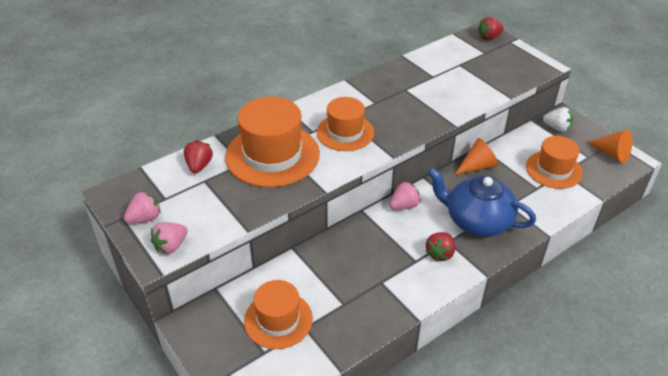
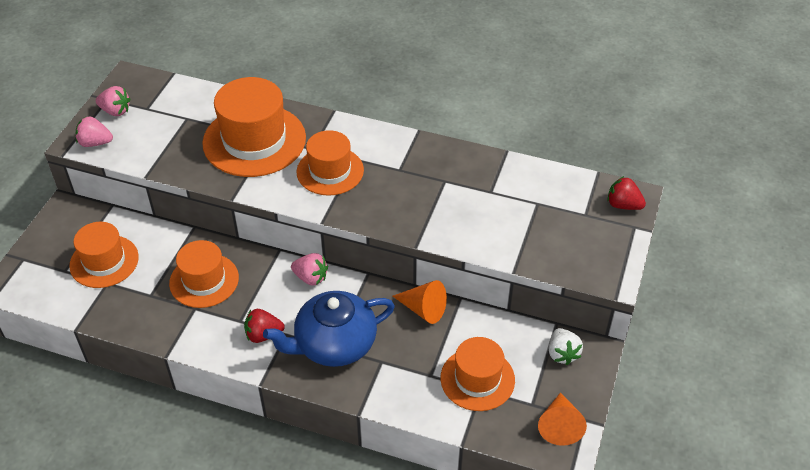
camera: 55 degrees right, 5 degrees up
red strawberry [184,140,213,174] -> none
blue teapot [428,168,536,237] -> blue teapot turned 105 degrees counterclockwise [263,291,395,367]
none -> orange hat [169,240,239,308]

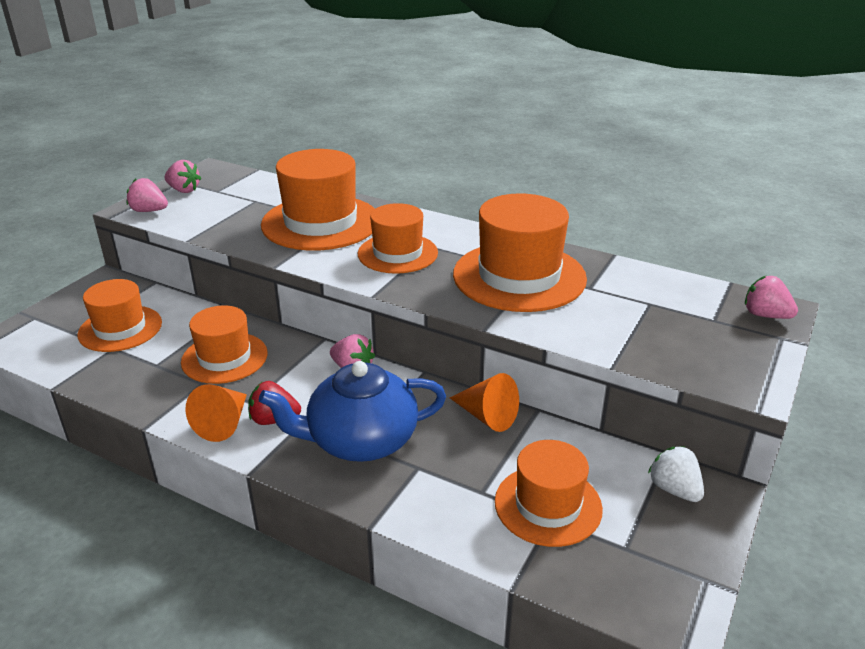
camera: 10 degrees right, 15 degrees down
orange cone [538,393,587,446] -> orange cone moved to [185,384,247,442]
white strawberry [549,328,583,365] -> white strawberry turned 150 degrees clockwise [648,446,704,502]
red strawberry [607,176,646,210] -> pink strawberry [745,276,798,319]
none -> orange hat [453,193,587,312]

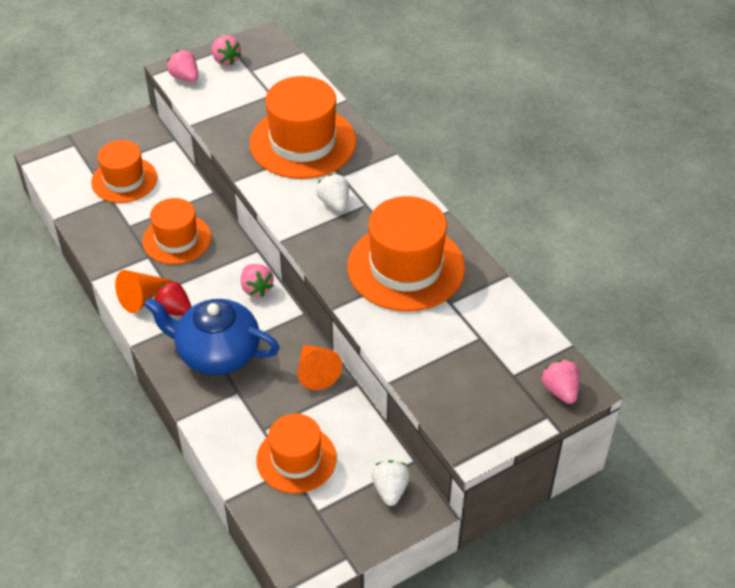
camera: 30 degrees right, 15 degrees up
orange hat [358,203,438,274] -> white strawberry [316,174,349,212]

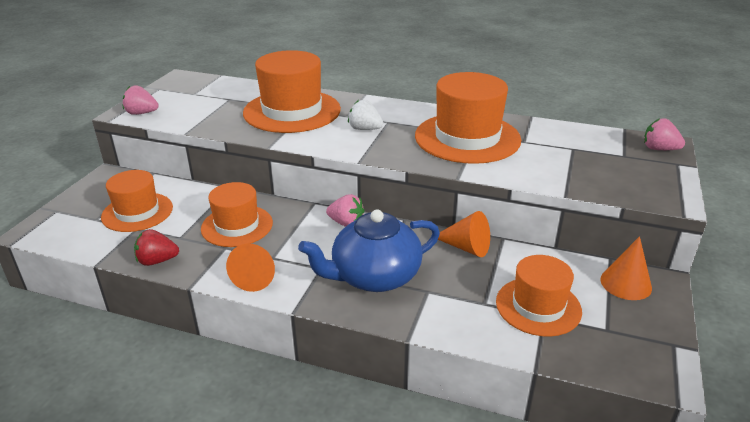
camera: 40 degrees left, 15 degrees down
red strawberry [154,280,191,316] -> red strawberry moved to [134,229,179,266]
pink strawberry [212,35,241,65] -> none
white strawberry [371,460,410,506] -> orange cone [600,236,652,300]

